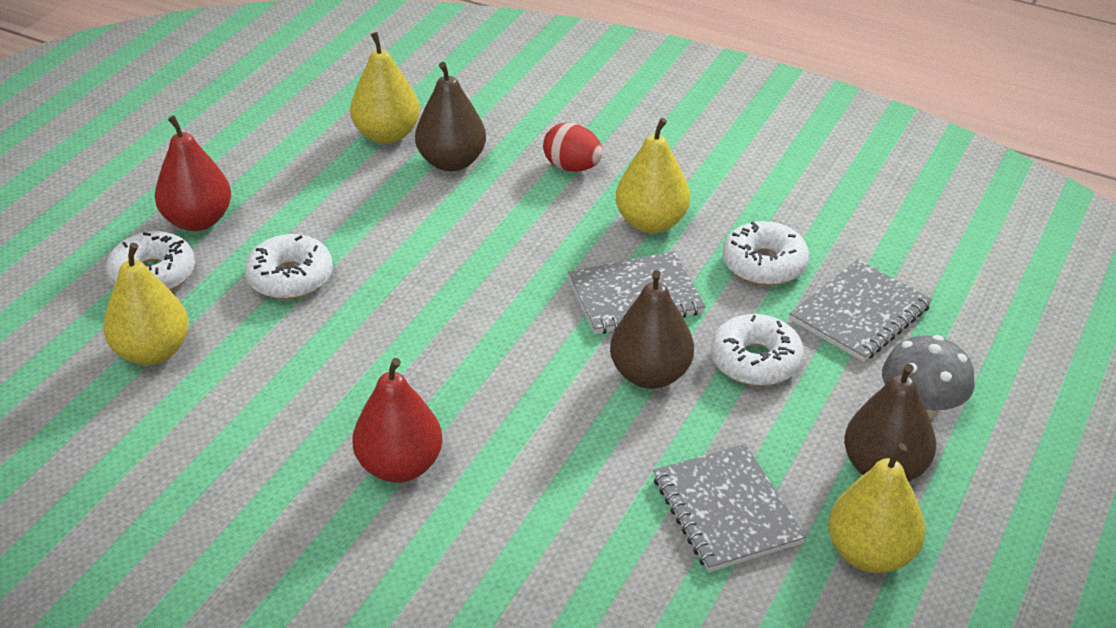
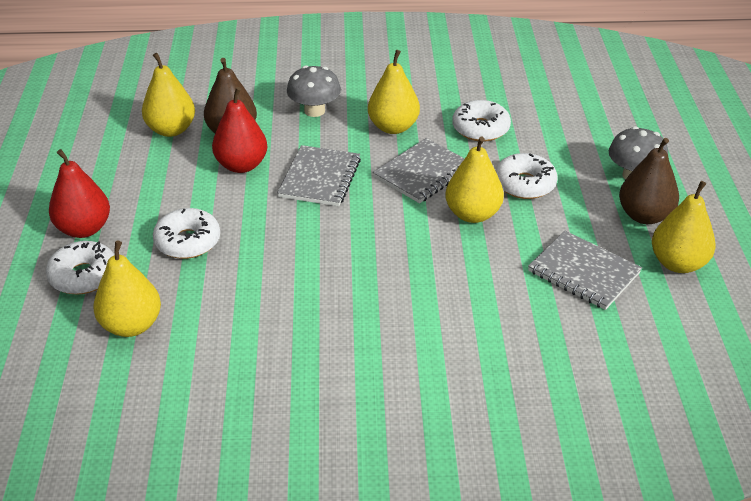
camera: 30 degrees left, 0 degrees up
red pear [352,358,443,482] -> red pear moved to [212,87,267,173]
red egg [543,123,603,172] -> grey mushroom [287,65,341,117]
brown pear [610,270,694,389] -> yellow pear [445,137,504,223]
grey notebook [789,259,932,362] -> grey notebook moved to [277,145,361,206]

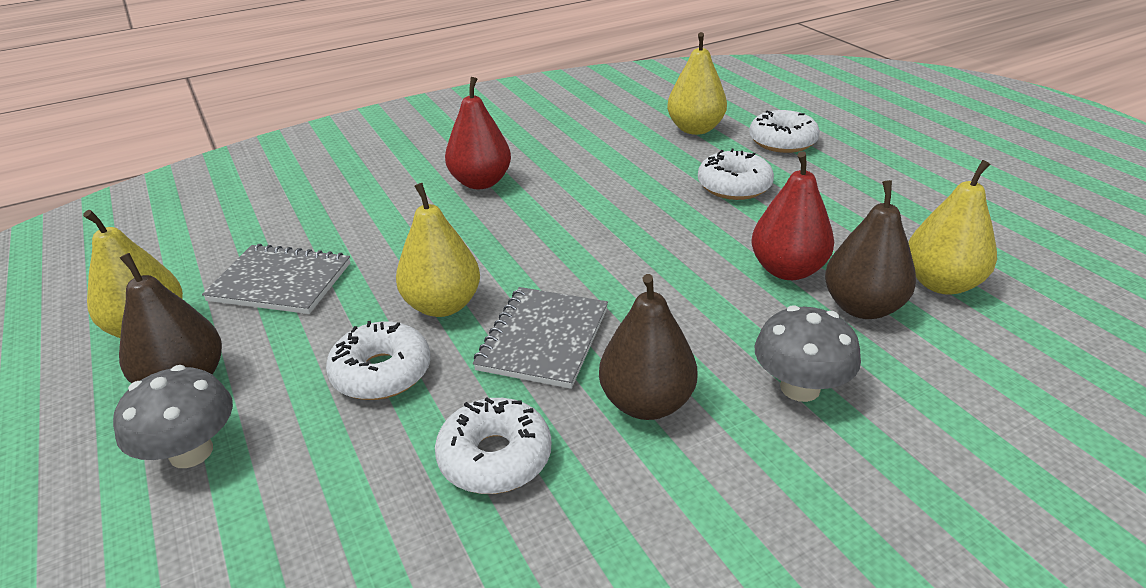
camera: 155 degrees right, 5 degrees down
red pear [49,149,110,238] -> red pear moved to [445,77,511,189]
grey notebook [277,145,361,206] -> none
yellow pear [368,50,420,134] -> brown pear [599,274,698,420]

